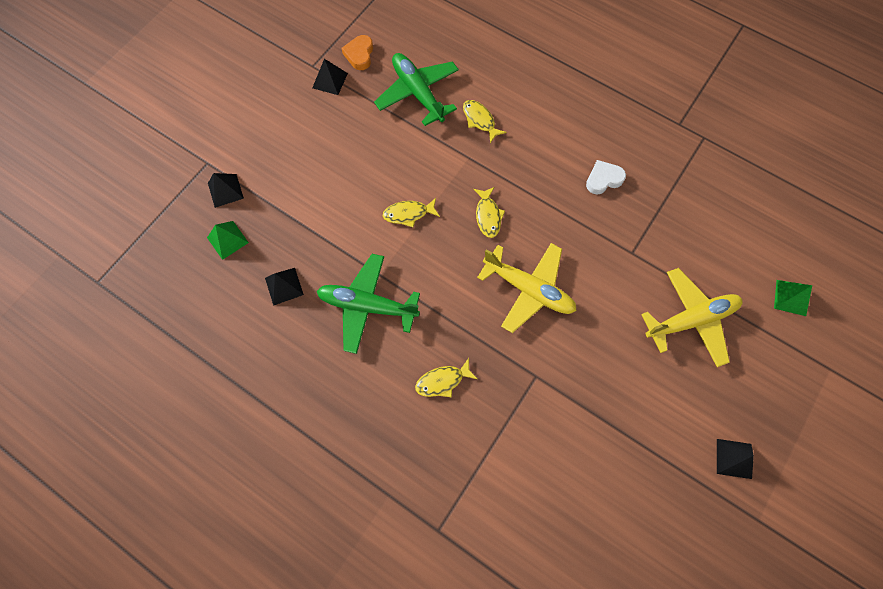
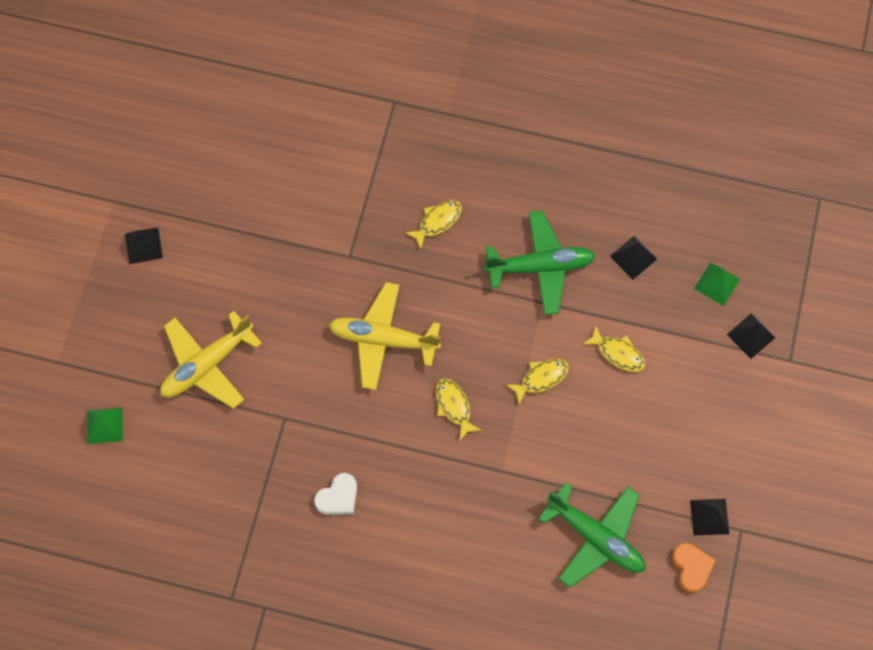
camera: 160 degrees right, 0 degrees up
yellow fish [463,100,506,143] -> yellow fish moved to [582,325,645,372]

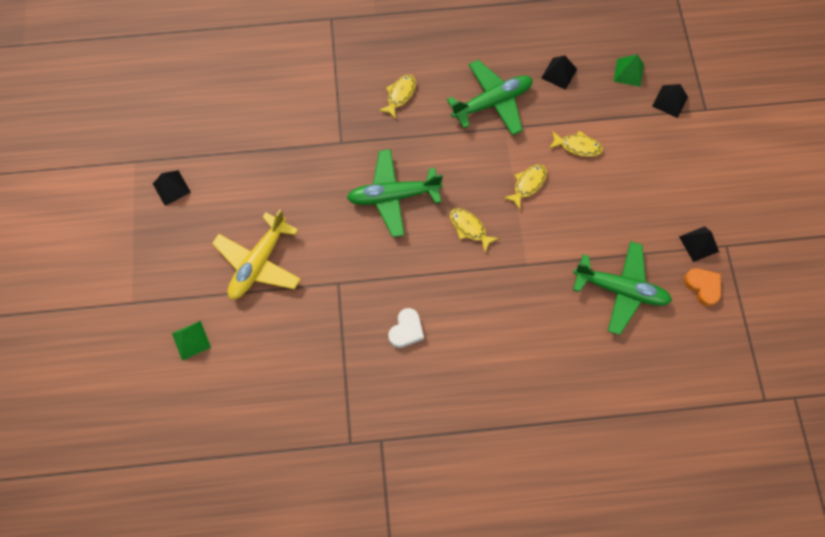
camera: 20 degrees left, 0 degrees up
yellow plane [329,282,441,390] -> green plane [347,149,443,237]

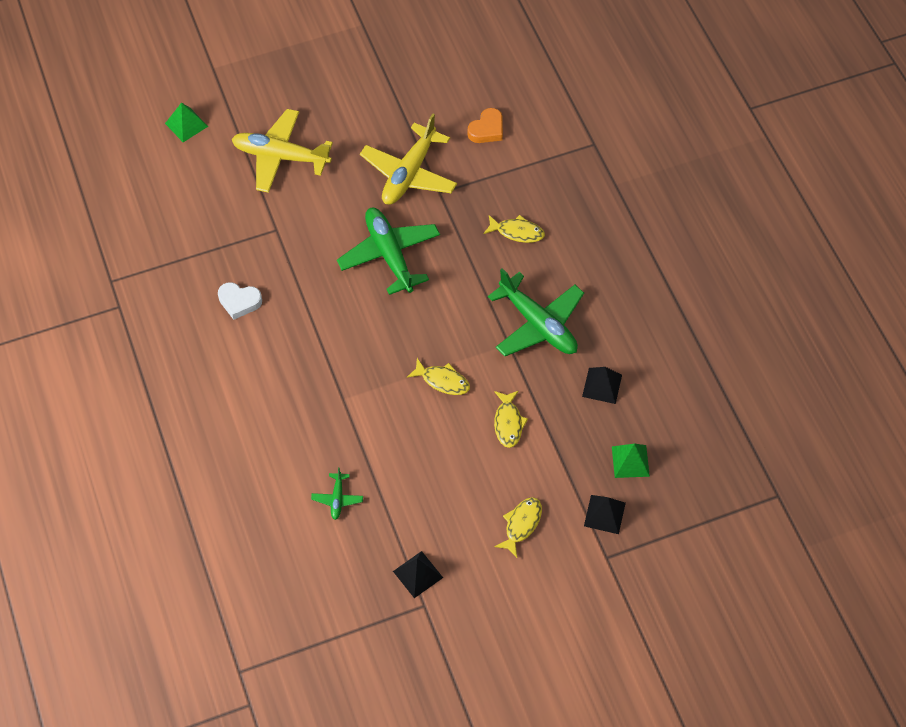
camera: 75 degrees right, 10 degrees down
black pyramid [153,170,191,206] -> none
yellow fish [450,208,499,252] -> yellow fish moved to [494,497,542,558]
green plane [573,241,672,335] -> green plane [311,467,363,520], size x0.45
orange heart [684,268,721,306] -> orange heart moved to [468,108,503,143]
none -> yellow plane [360,113,457,205]

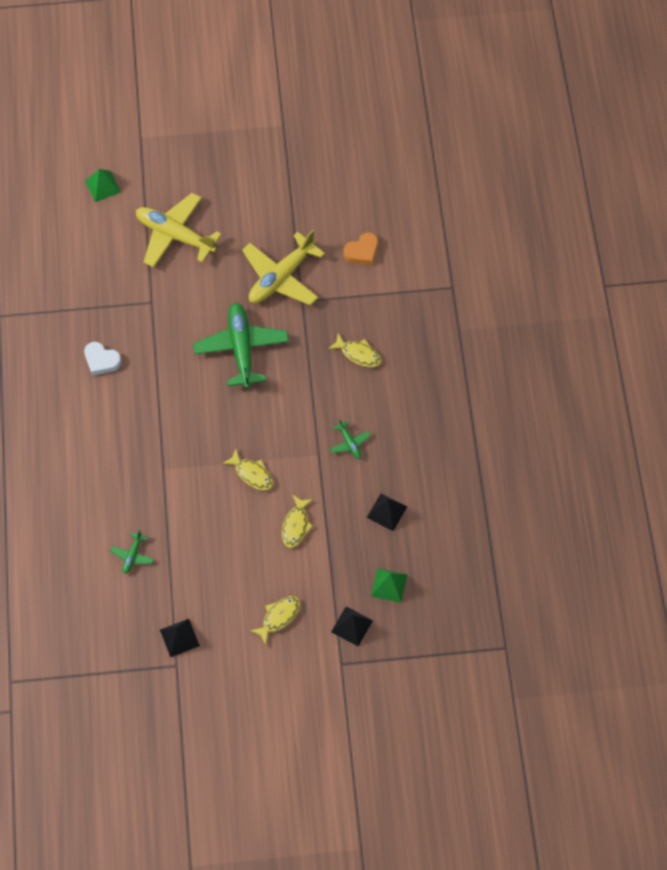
camera: 15 degrees right, 5 degrees up
green plane [488,268,584,356] -> green plane [330,419,371,459], size x0.45

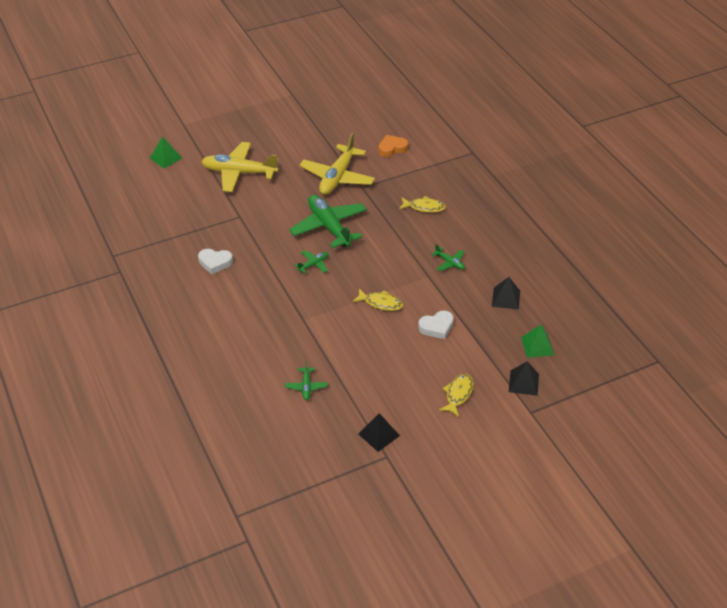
camera: 20 degrees left, 20 degrees down
yellow fish [282,494,313,548] -> white heart [418,310,454,339]
orange heart [343,233,378,265] -> orange heart turned 150 degrees counterclockwise [378,135,408,157]
none -> green plane [295,250,329,273]

